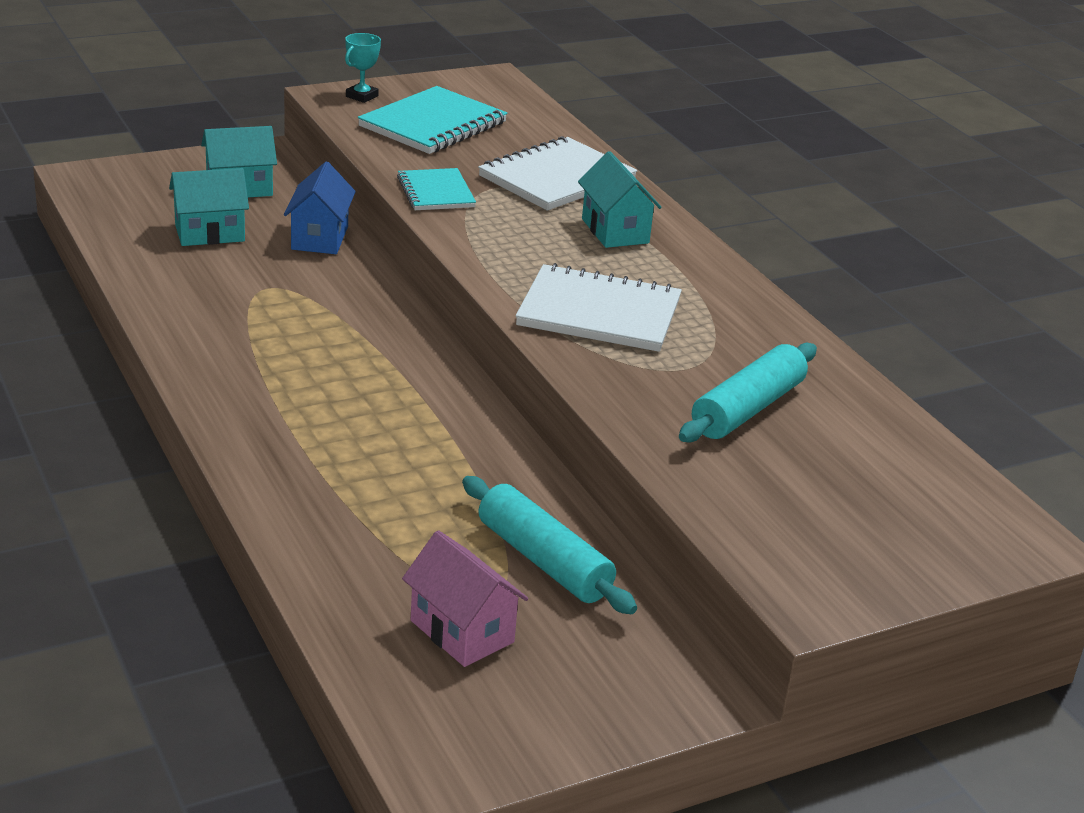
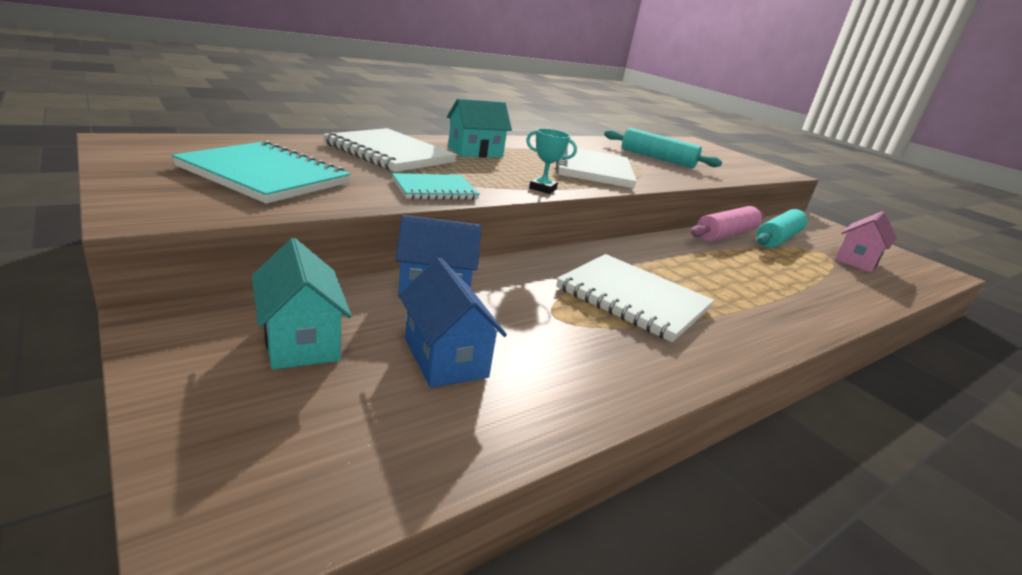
camera: 100 degrees left, 5 degrees down
turquoise house [169,168,249,246] -> blue house [399,258,507,388]
turquoise trophy [345,33,381,103] -> turquoise trophy moved to [526,128,577,194]
none -> white notebook [556,254,714,342]
none -> pink rolling pin [690,206,764,242]

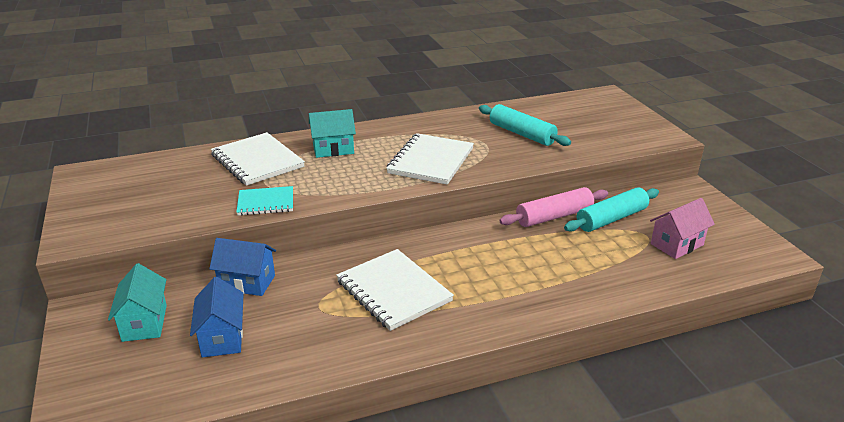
camera: 20 degrees right, 5 degrees up
turquoise notebook [172,141,351,204] -> none
turquoise trophy [526,128,577,194] -> none

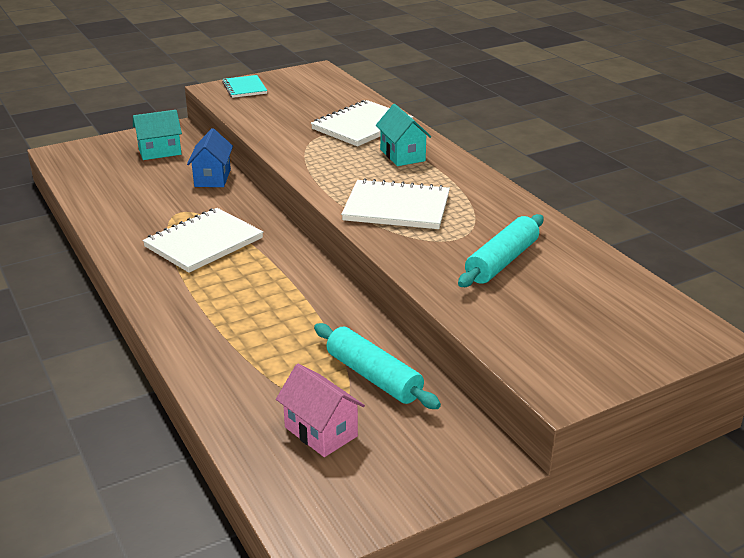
camera: 80 degrees right, 0 degrees up
blue house [190,277,244,358] -> none
turquoise notebook [236,186,293,216] -> turquoise notebook moved to [222,75,267,98]
pink rolling pin [499,187,608,227] -> none

